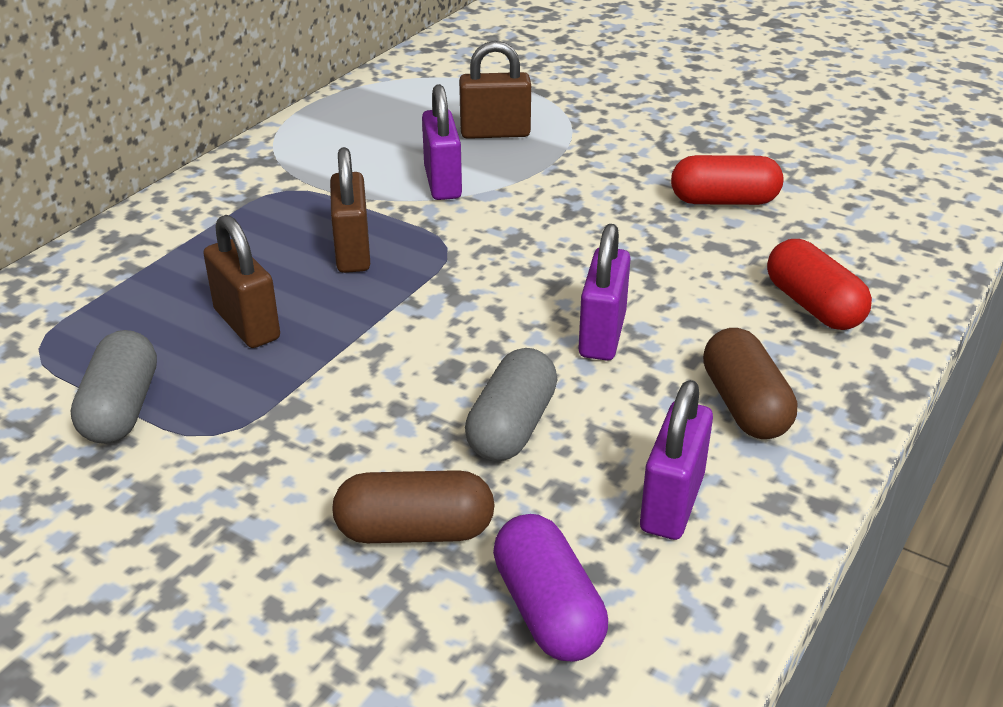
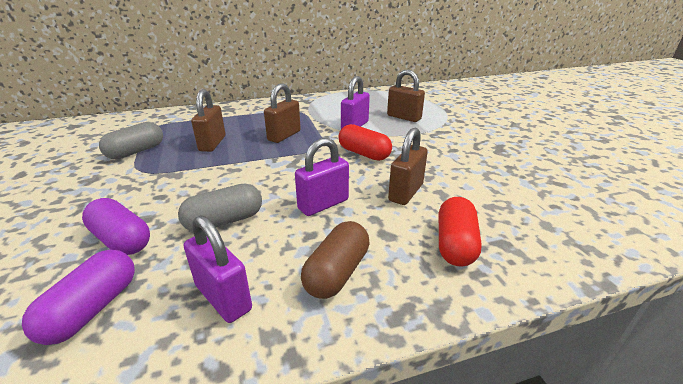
camera: 40 degrees right, 5 degrees down
brown capsule [332,470,495,543] -> purple capsule [82,198,150,255]
purple padlock [640,380,713,540] -> purple padlock turned 75 degrees clockwise [184,215,252,323]
red capsule [671,155,783,205] -> red capsule moved to [338,124,392,161]
none -> brown padlock [388,128,428,205]

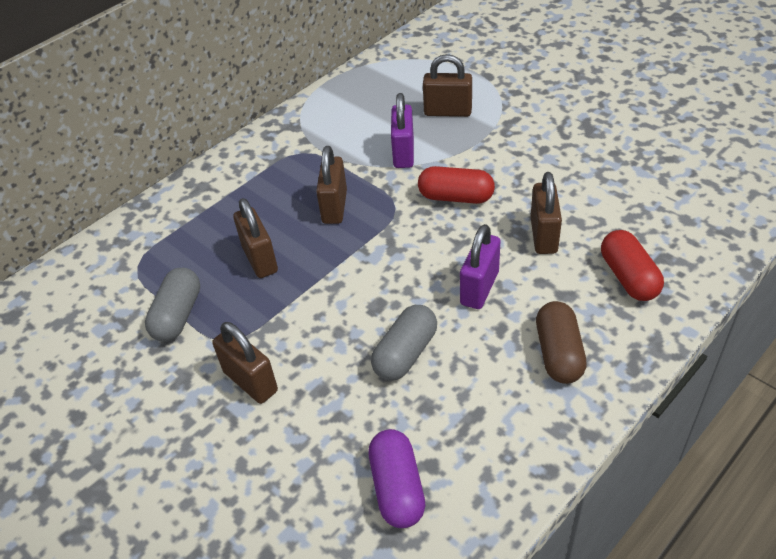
camera: 25 degrees left, 15 degrees up
purple capsule [82,198,150,255] -> none
purple padlock [184,215,252,323] -> none
none -> brown padlock [212,322,278,404]

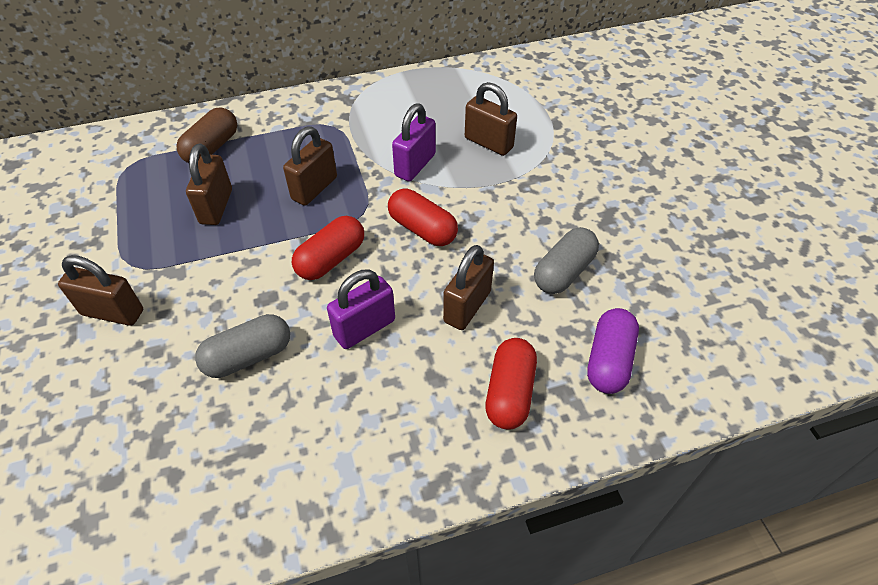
camera: 25 degrees right, 5 degrees up
grey capsule [145,268,200,342] -> grey capsule moved to [534,227,599,294]
brown padlock [212,322,278,404] -> brown padlock turned 60 degrees counterclockwise [58,255,143,326]
purple capsule [369,429,425,528] -> purple capsule moved to [587,308,639,394]
brown capsule [536,301,587,384] -> brown capsule moved to [176,107,237,163]
none -> red capsule [292,216,364,280]

